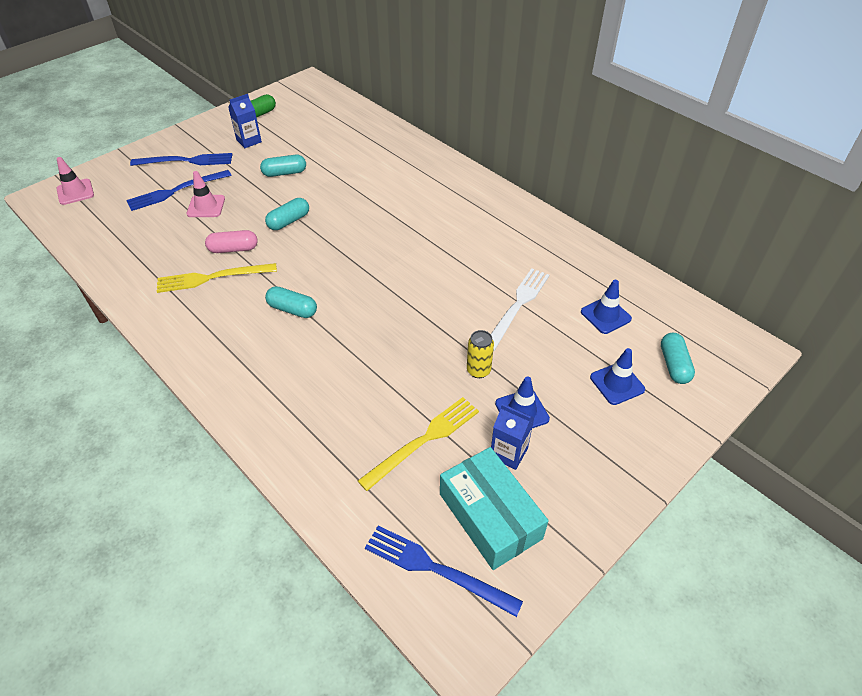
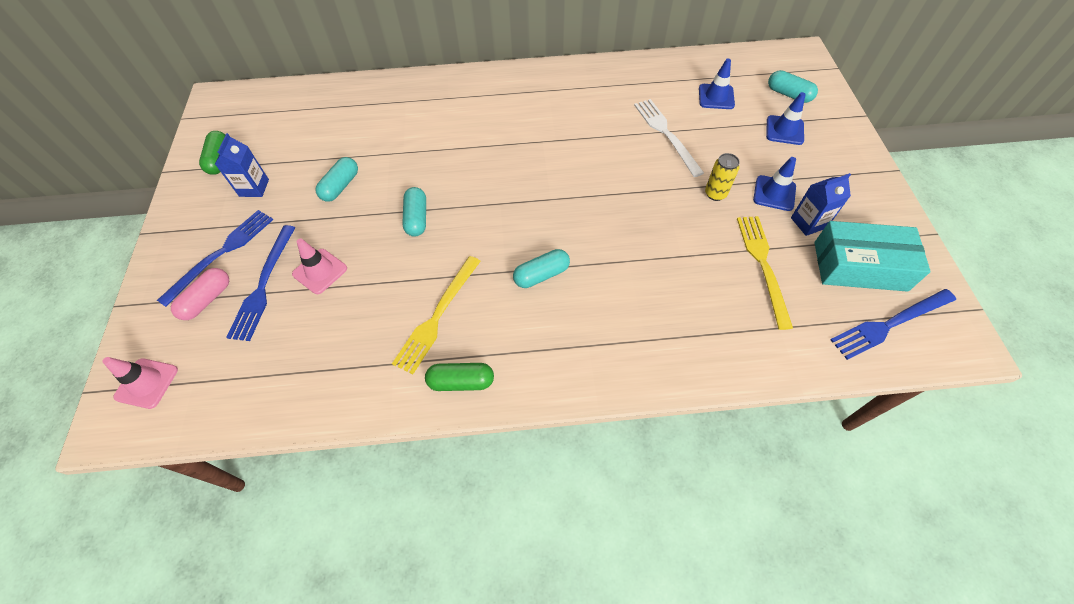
camera: 50 degrees left, 10 degrees up
pink capsule [205,230,258,253] -> pink capsule moved to [171,268,229,320]
none -> green capsule [425,363,494,391]

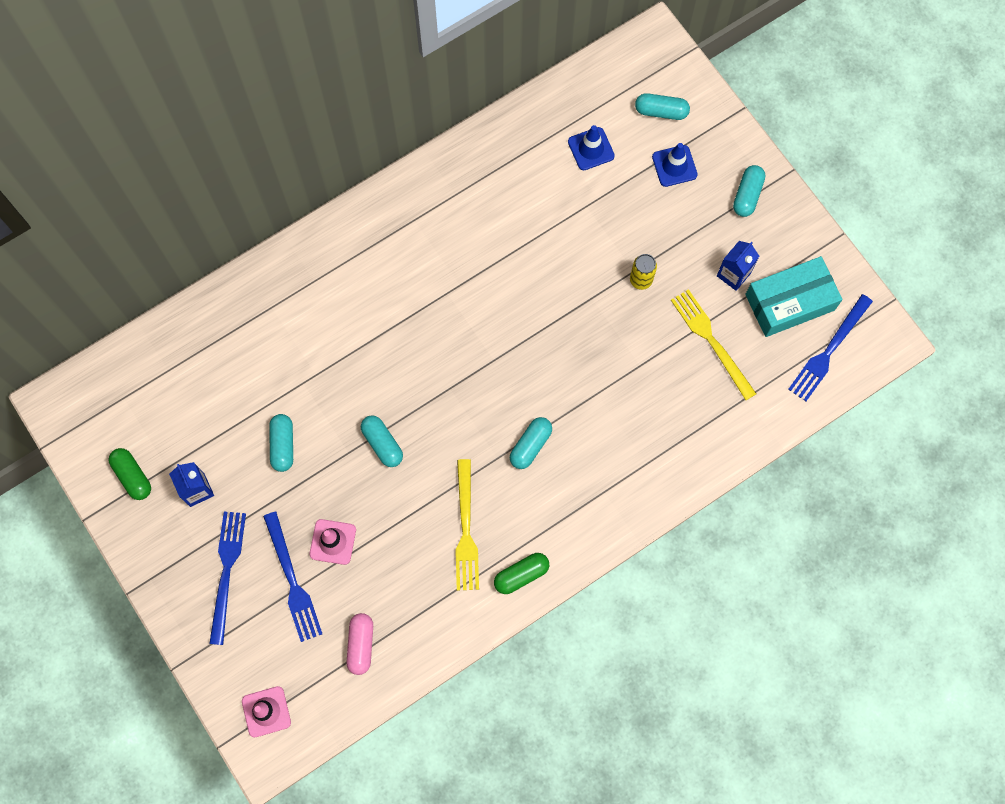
camera: 30 degrees left, 15 degrees up
pink capsule [171,268,229,320] -> pink capsule moved to [346,613,373,675]
white fork [634,99,704,177] -> none
blue traffic cone [753,157,796,211] -> none
none -> turquoise capsule [733,165,765,217]

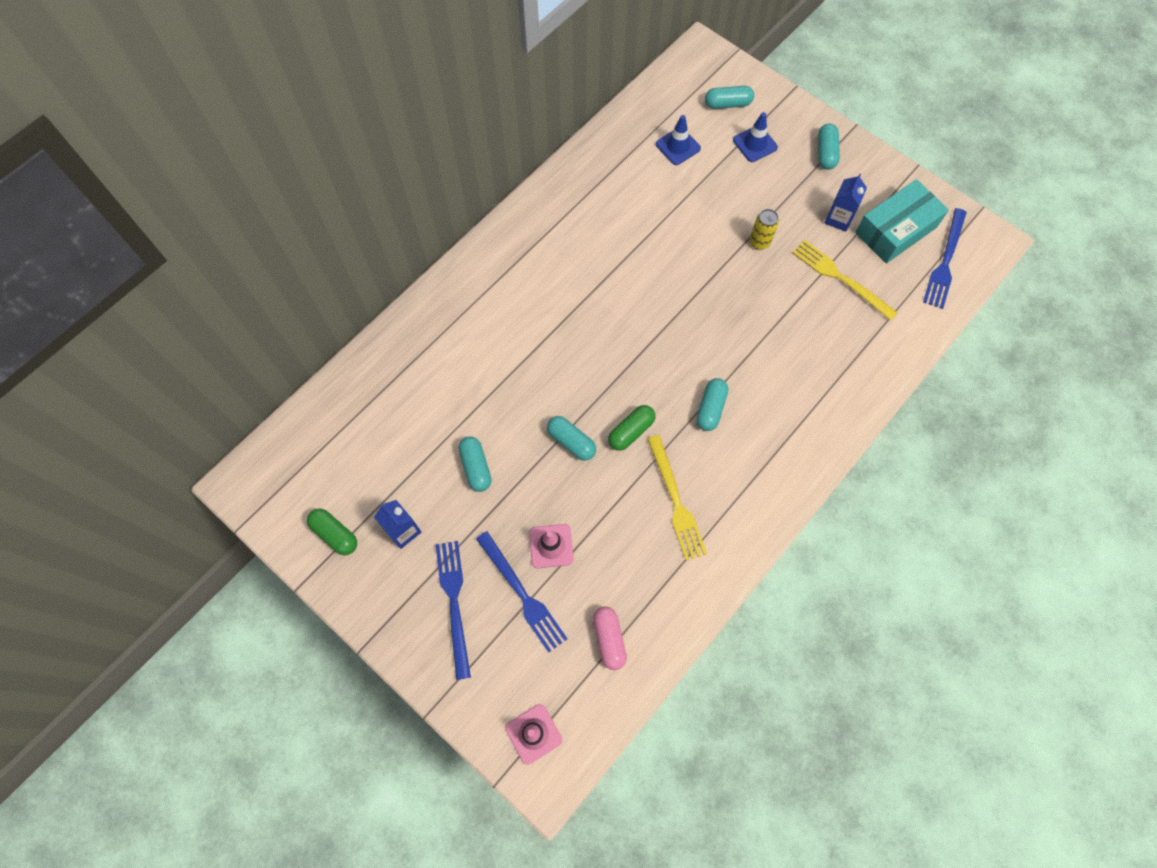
camera: 15 degrees left, 5 degrees down
green capsule [494,553,549,594] -> green capsule moved to [608,405,655,451]

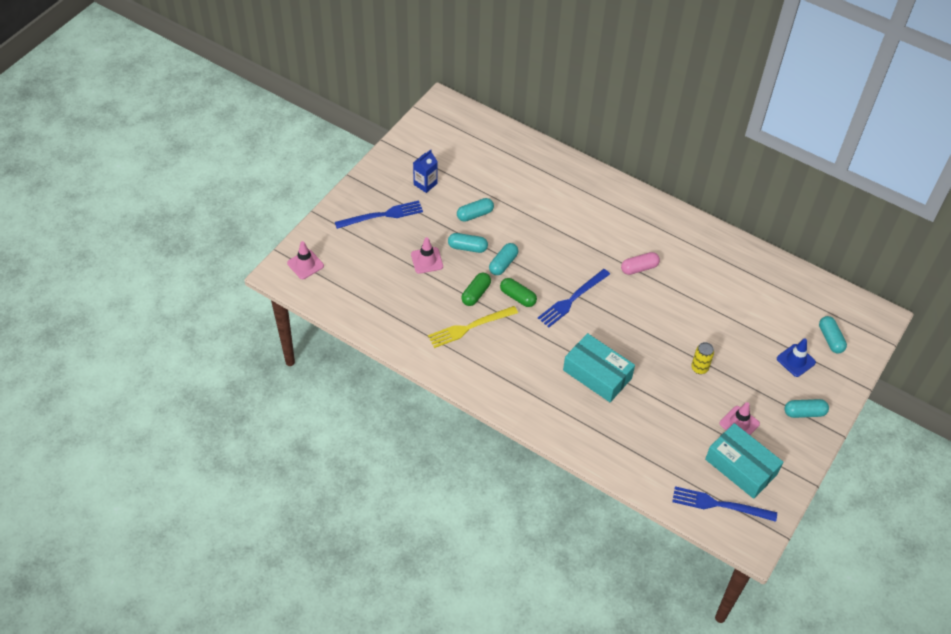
camera: 80 degrees right, 15 degrees down
green capsule [307,509,357,555] -> green capsule moved to [461,273,491,306]
blue fork [476,531,568,653] -> blue fork moved to [538,269,610,327]
pink capsule [593,606,627,670] -> pink capsule moved to [621,252,660,275]
blue traffic cone [656,115,701,165] -> none
turquoise capsule [696,378,728,431] -> turquoise capsule moved to [448,233,488,253]
yellow fork [792,240,898,321] -> none
blue carton [825,174,867,232] -> pink traffic cone [719,402,760,435]
none -> turquoise box [563,333,635,402]

